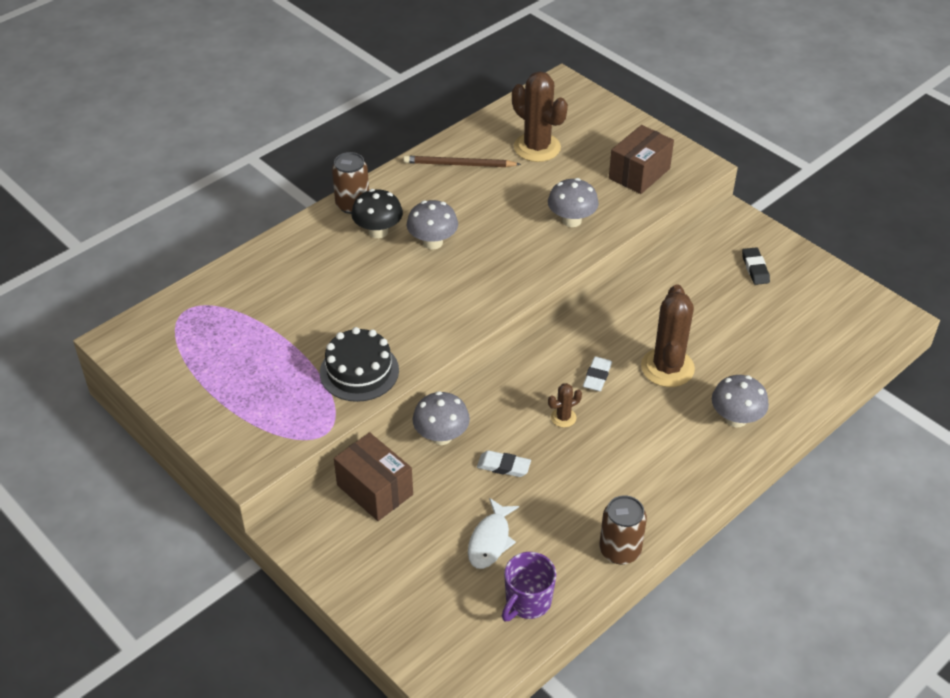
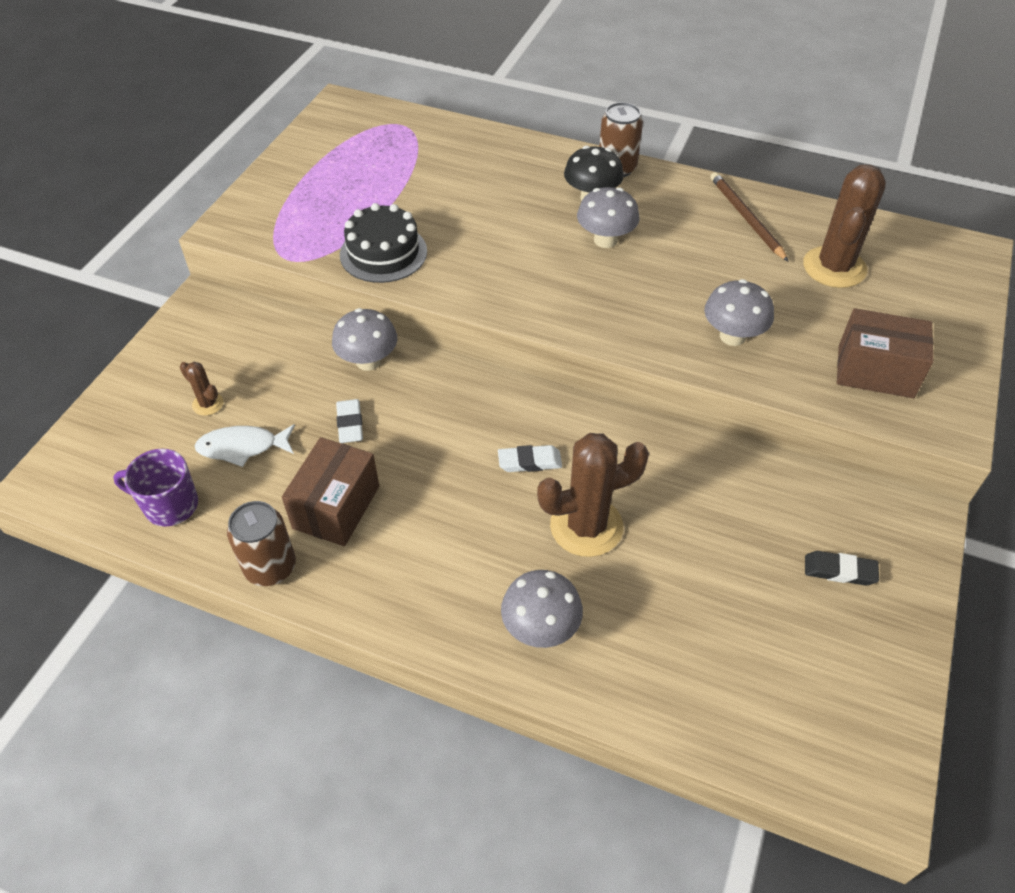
camera: 65 degrees right, 5 degrees up
brown box [334,432,413,521] -> brown box moved to [282,437,379,546]
brown cactus [548,383,582,427] -> brown cactus moved to [180,362,223,416]
black eraser [742,247,770,285] -> black eraser turned 45 degrees clockwise [805,551,879,586]

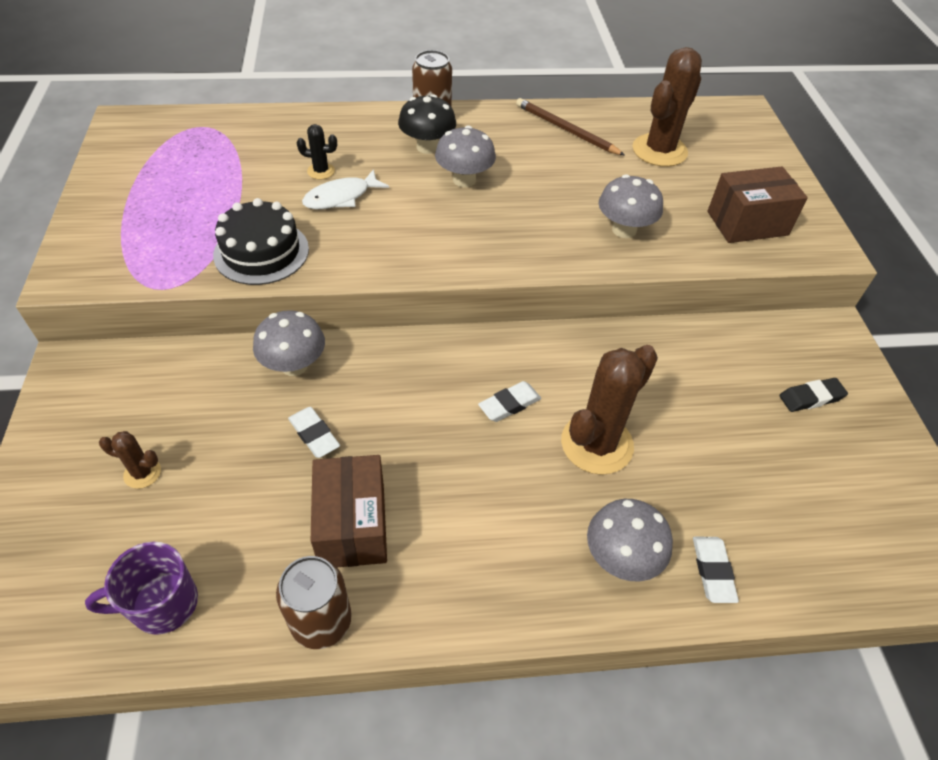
camera: 30 degrees left, 0 degrees up
white fish [195,424,295,467] -> white fish moved to [302,169,389,209]
brown cactus [803,165,886,288] -> brown cactus turned 45 degrees clockwise [632,47,702,167]
none -> black cactus [297,124,337,179]
none -> white eraser [693,537,739,603]

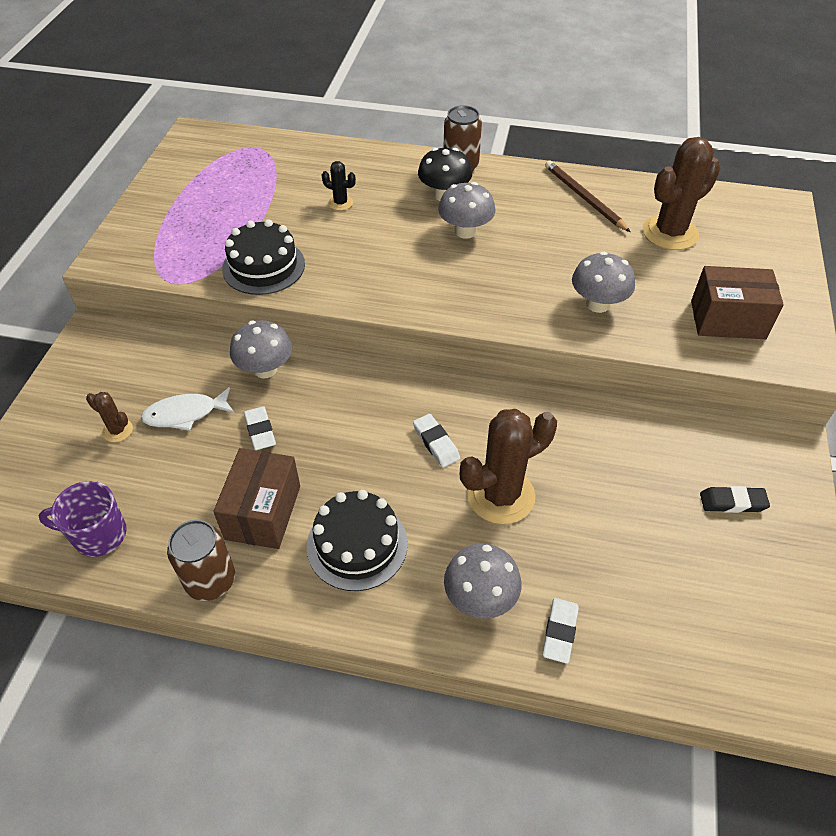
camera: 20 degrees right, 0 degrees up
white fish [302,169,389,209] -> white fish moved to [141,387,234,431]
white eraser [478,381,541,422] -> white eraser turned 75 degrees clockwise [413,414,460,467]
none -> black cake [307,490,408,591]

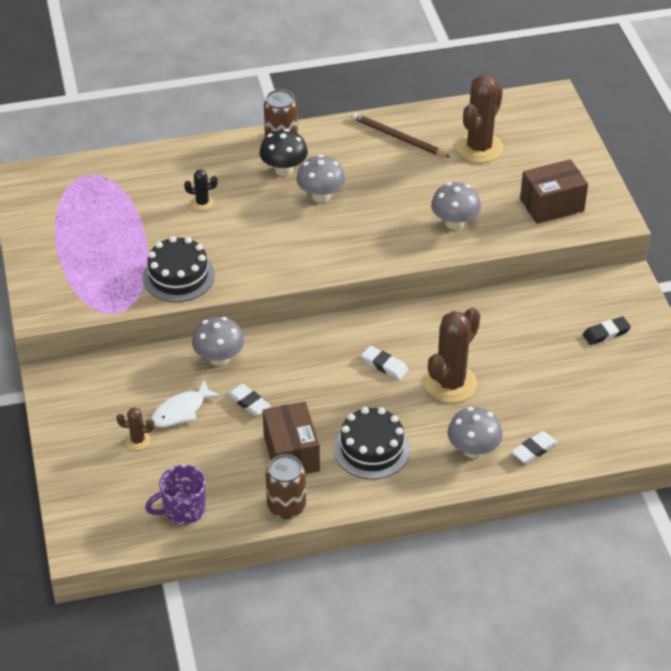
camera: 25 degrees left, 5 degrees down
white eraser [542,598,579,664] -> white eraser turned 60 degrees clockwise [511,431,558,464]

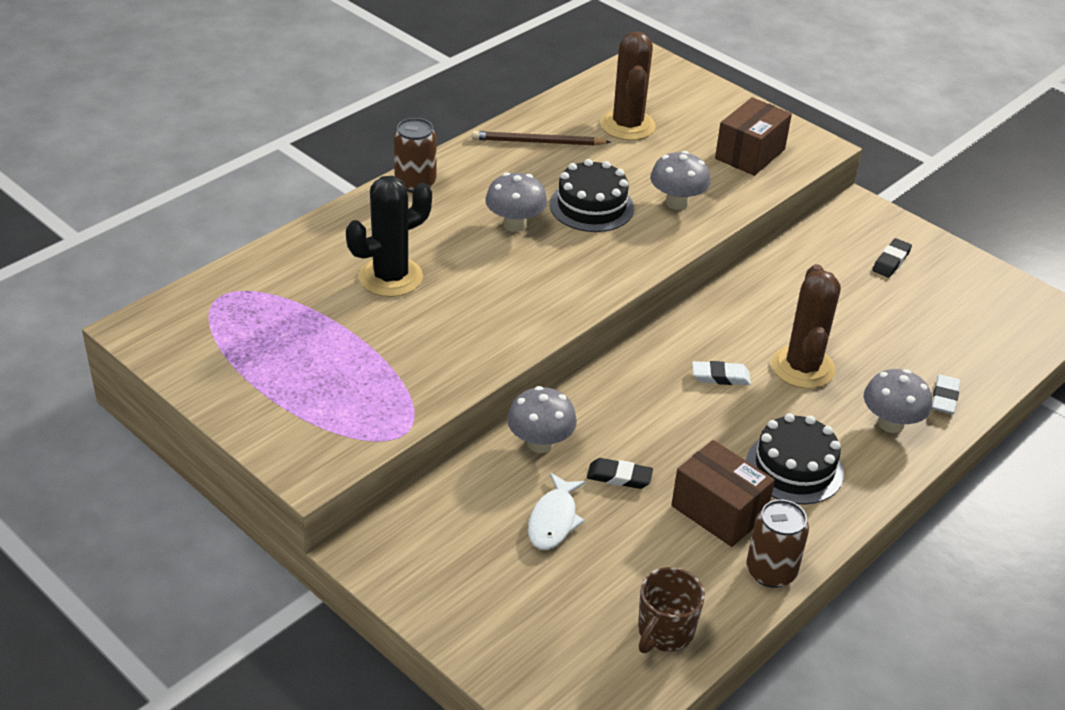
camera: 35 degrees left, 5 degrees down
brown cactus [116,407,154,450] -> none
black cake [143,236,215,302] -> black cake moved to [550,159,634,232]
purple mug [145,465,206,525] -> brown mug [638,567,705,653]
black cactus [184,169,218,211] -> black cactus [346,176,432,297], size x2.14
white eraser [227,384,271,416] -> black eraser [587,458,653,489]
black mushroom [259,129,308,176] -> none

